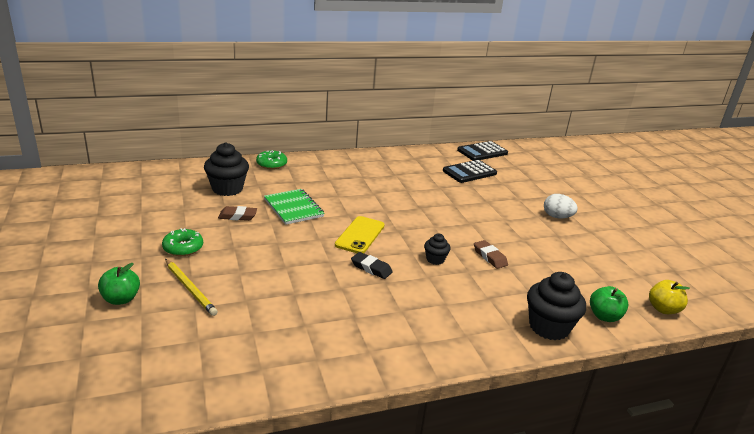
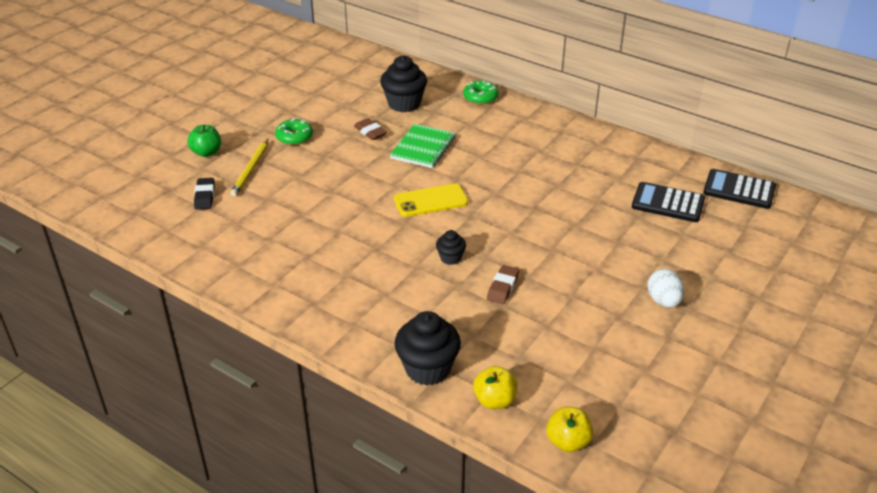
camera: 55 degrees right, 10 degrees up
black eraser [351,252,393,279] -> black eraser moved to [194,178,215,210]
green apple [590,286,628,322] -> yellow apple [473,366,518,409]

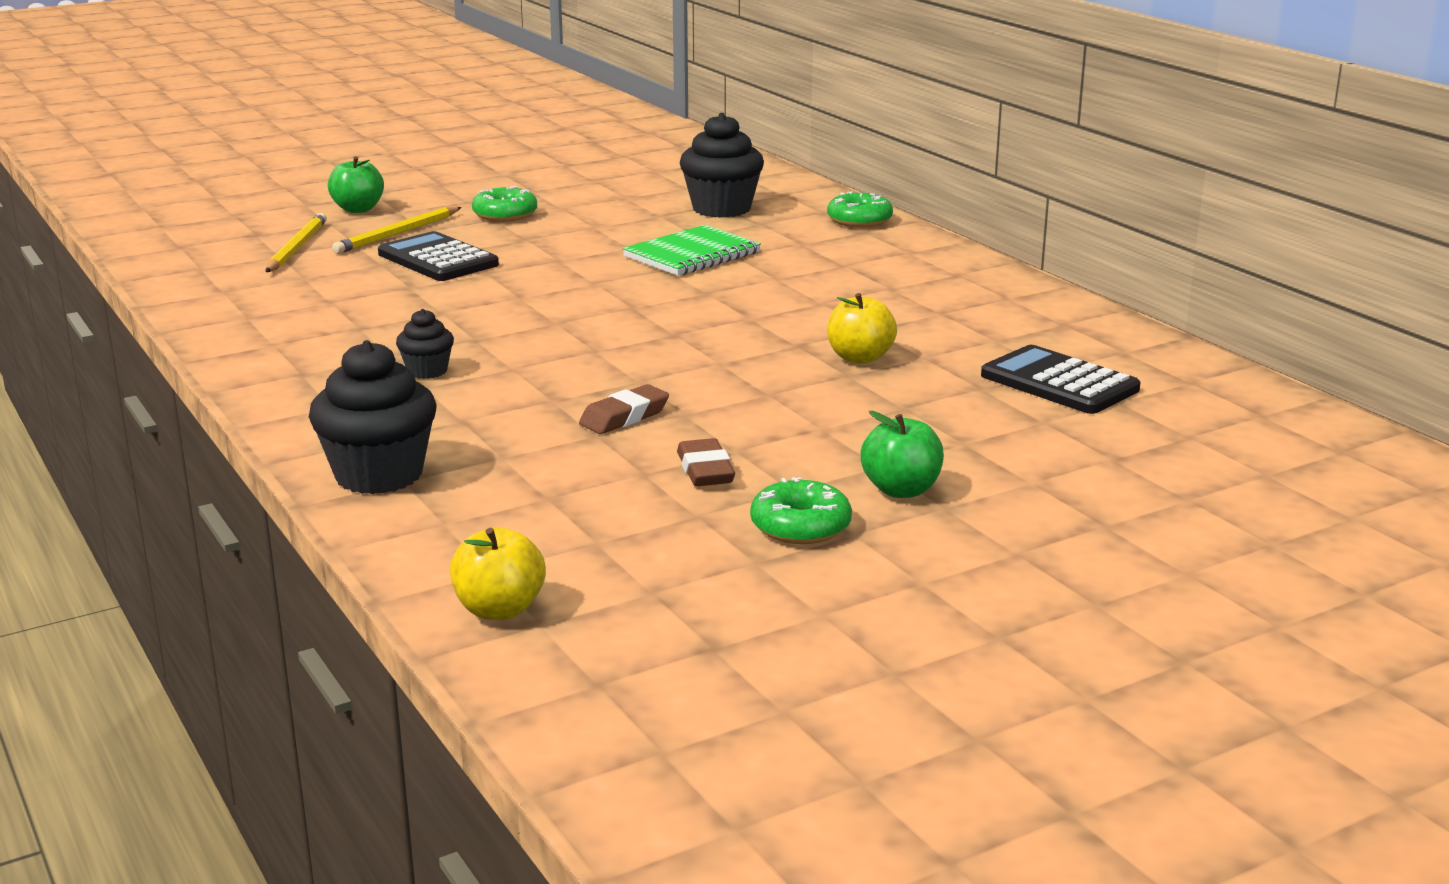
camera: 25 degrees right, 15 degrees down
black eraser [194,178,215,210] -> yellow pencil [266,213,327,272]
brown eraser [354,118,387,140] -> brown eraser moved to [677,438,735,486]
yellow phone [394,183,468,217] -> none
black cupcake [436,230,466,265] -> black cupcake moved to [396,309,454,379]
yellow apple [473,366,518,409] -> yellow apple moved to [827,293,897,364]
white egg [648,269,684,308] -> green apple [861,411,944,498]
black calculator [703,169,776,209] -> black calculator moved to [378,231,499,281]
none -> green donut [750,477,852,544]

